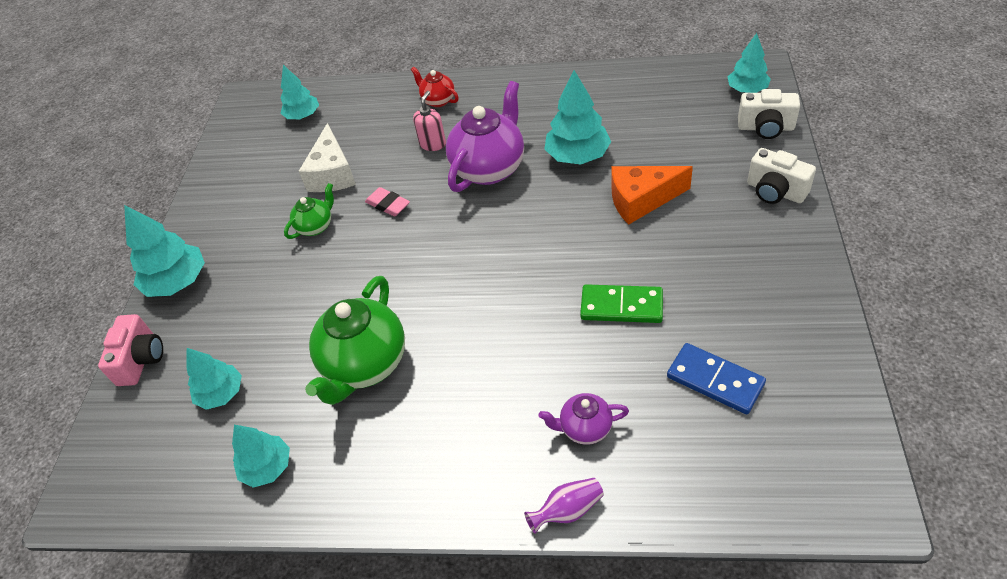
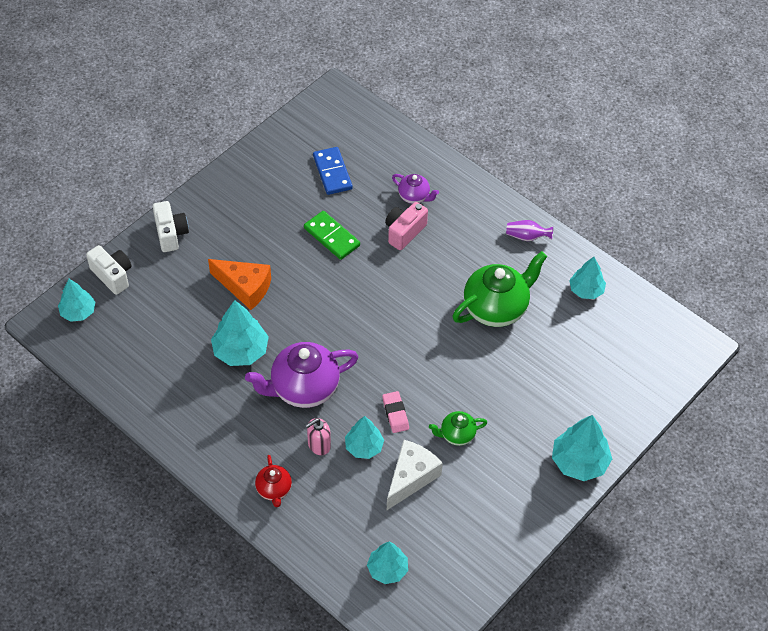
camera: 150 degrees left, 5 degrees up
pink camera [98,314,163,386] -> pink camera moved to [385,202,428,250]
turquoise tree [186,348,242,410] -> turquoise tree moved to [345,416,384,459]
purple vase [524,478,604,534] -> purple vase moved to [506,220,553,241]

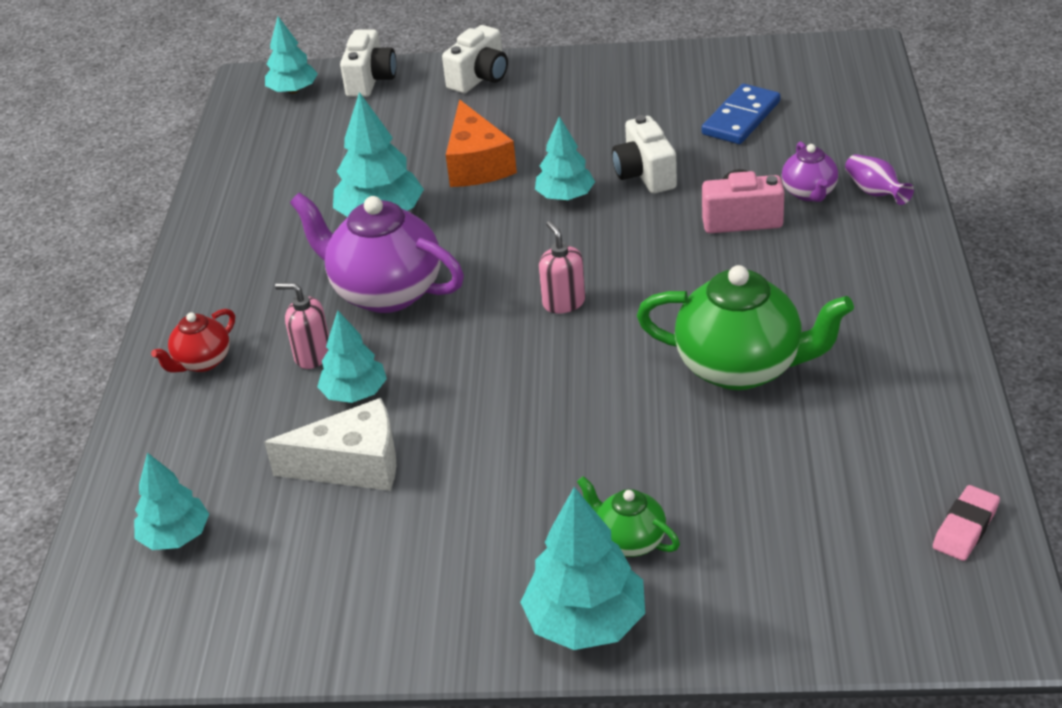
camera: 55 degrees right, 15 degrees down
green domino [304,211,360,260] -> white camera [612,115,677,194]
pink eraser [382,391,409,433] -> pink eraser moved to [933,485,1000,561]
green teapot [429,411,487,446] -> green teapot moved to [577,476,680,557]
purple vase [506,220,553,241] -> purple vase moved to [845,154,914,205]
turquoise tree [569,257,606,299] -> turquoise tree moved to [535,116,595,201]
none -> pink soap dispenser [539,221,585,314]

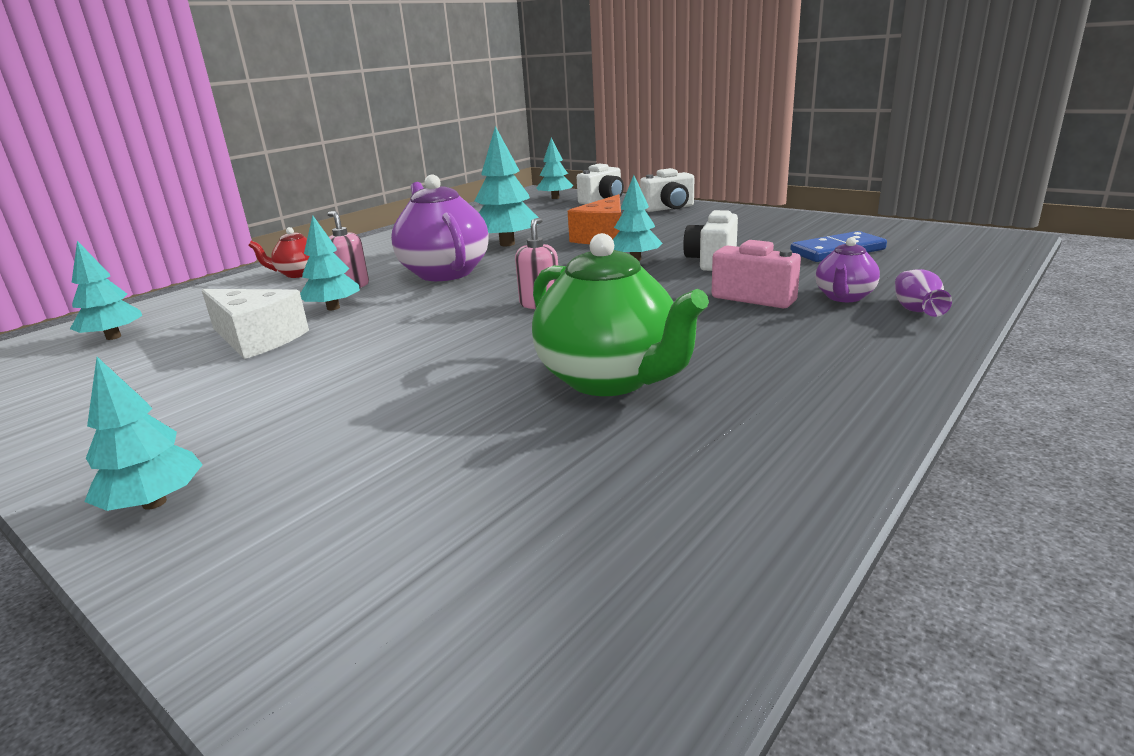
camera: 35 degrees right, 15 degrees down
turquoise tree [520,487,645,650] -> turquoise tree [84,357,203,511], size x0.66
green teapot [577,476,680,557] -> none
pink eraser [933,485,1000,561] -> none

